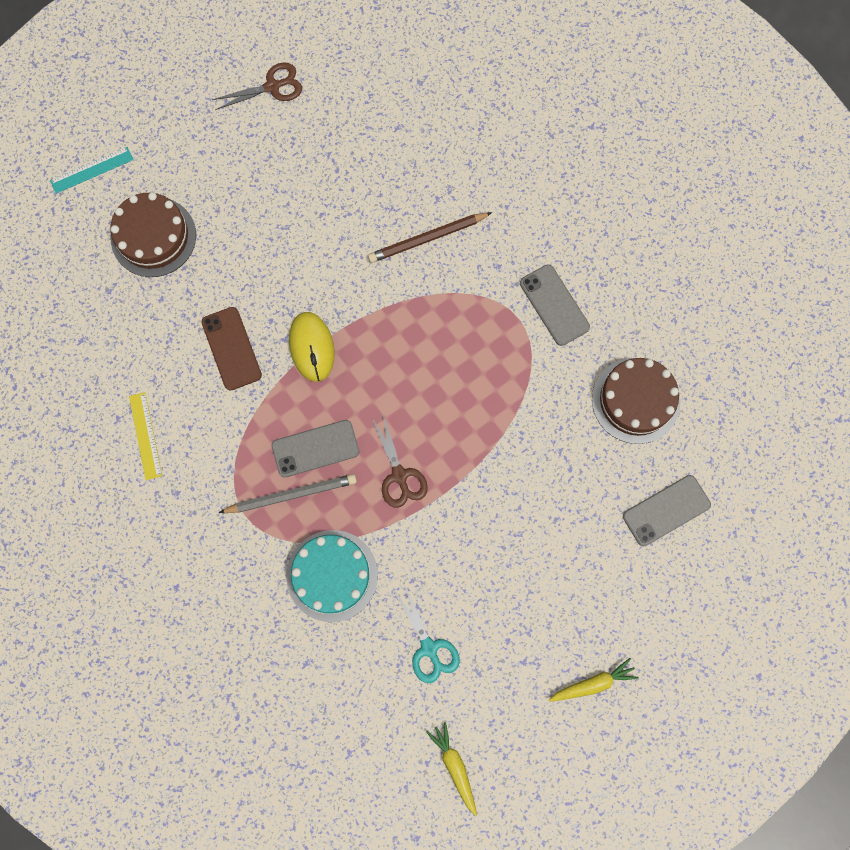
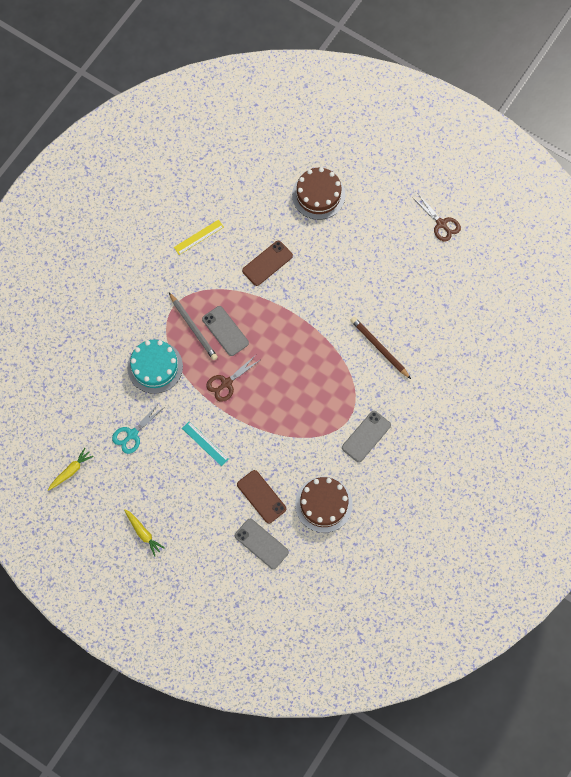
camera: 70 degrees right, 5 degrees down
turquoise ruler [50,147,134,194] -> turquoise ruler moved to [182,421,229,466]
yellow mouse [289,312,335,382] -> none
none -> brown phone [237,470,286,524]

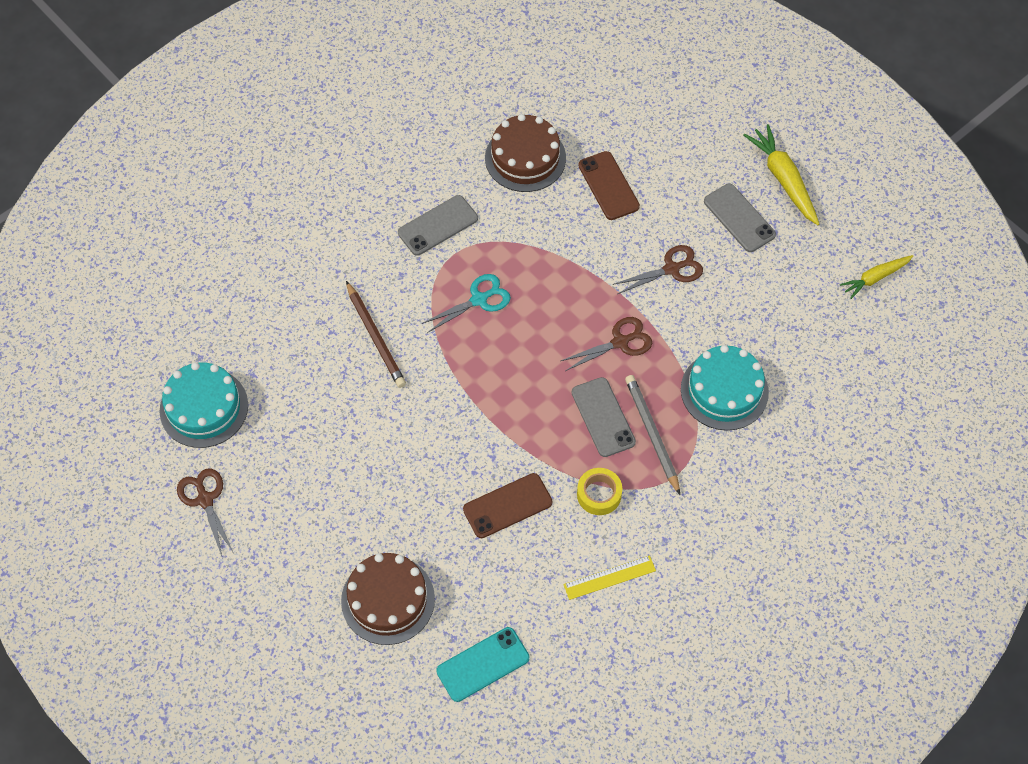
camera: 165 degrees left, 10 degrees down
turquoise scissors [112,403,163,454] -> turquoise scissors moved to [421,274,511,333]
yellow carrot [124,509,165,556] -> yellow carrot [743,124,819,225], size x1.57
turquoise ruler [182,421,229,466] -> brown scissors [612,245,703,294]
grey phone [235,519,289,569] -> grey phone moved to [704,184,776,252]
none -> turquoise cake [160,362,248,448]
none -> turquoise phone [436,627,529,702]
none -> yellow tape [577,468,622,515]

